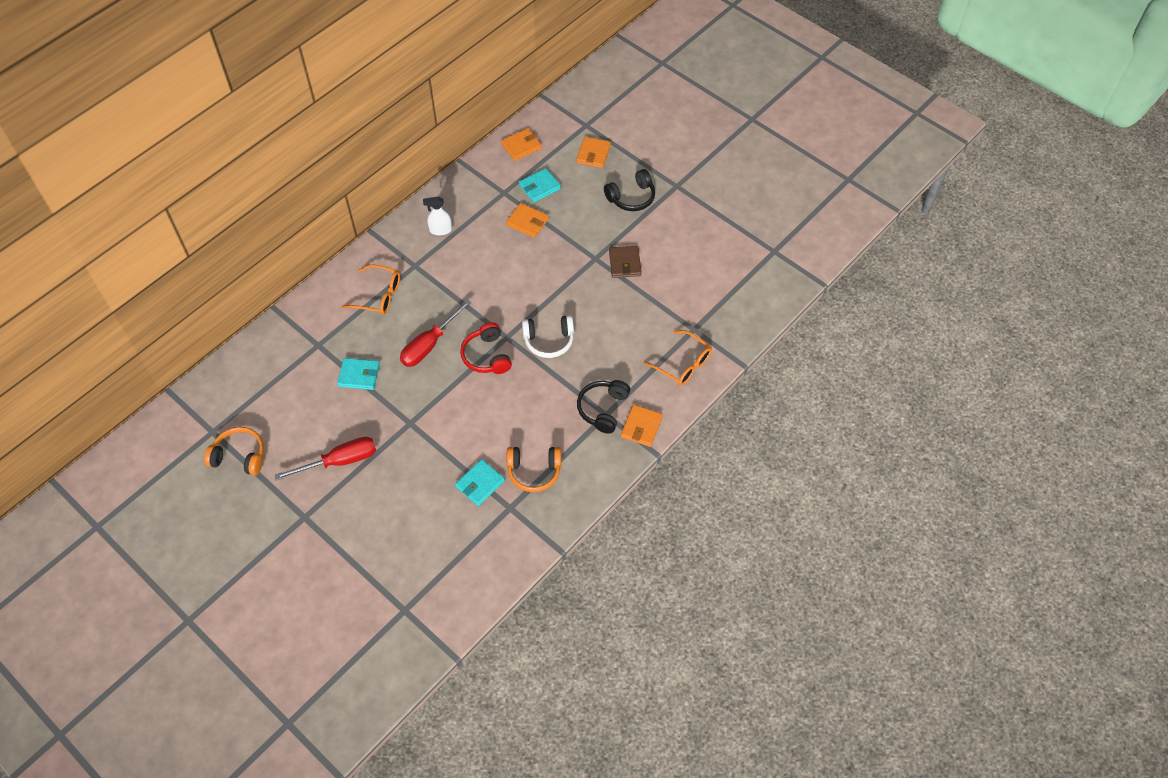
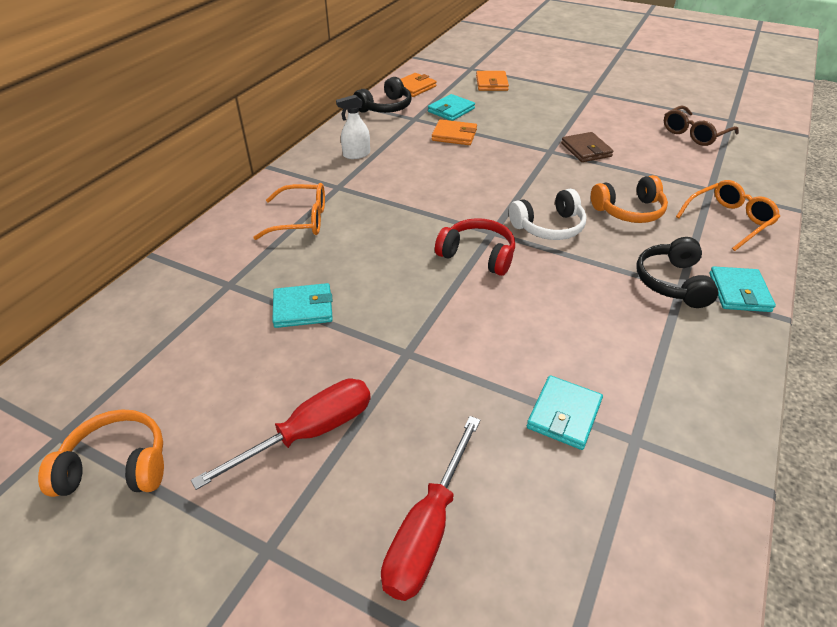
camera: 15 degrees left, 15 degrees down
red screwdriver [400,299,471,367] -> red screwdriver moved to [381,416,481,601]
red headphones [460,323,512,374] -> red headphones turned 150 degrees clockwise [435,218,515,276]
orange headphones [507,447,562,492] -> orange headphones moved to [591,175,668,223]
black headphones [604,169,655,211] -> black headphones moved to [353,77,411,113]
orange wallet [621,405,663,447] -> turquoise wallet [709,266,776,312]
orange glasses [644,330,712,386] -> orange glasses turned 60 degrees counterclockwise [676,180,780,251]
none -> brown glasses [664,105,739,146]

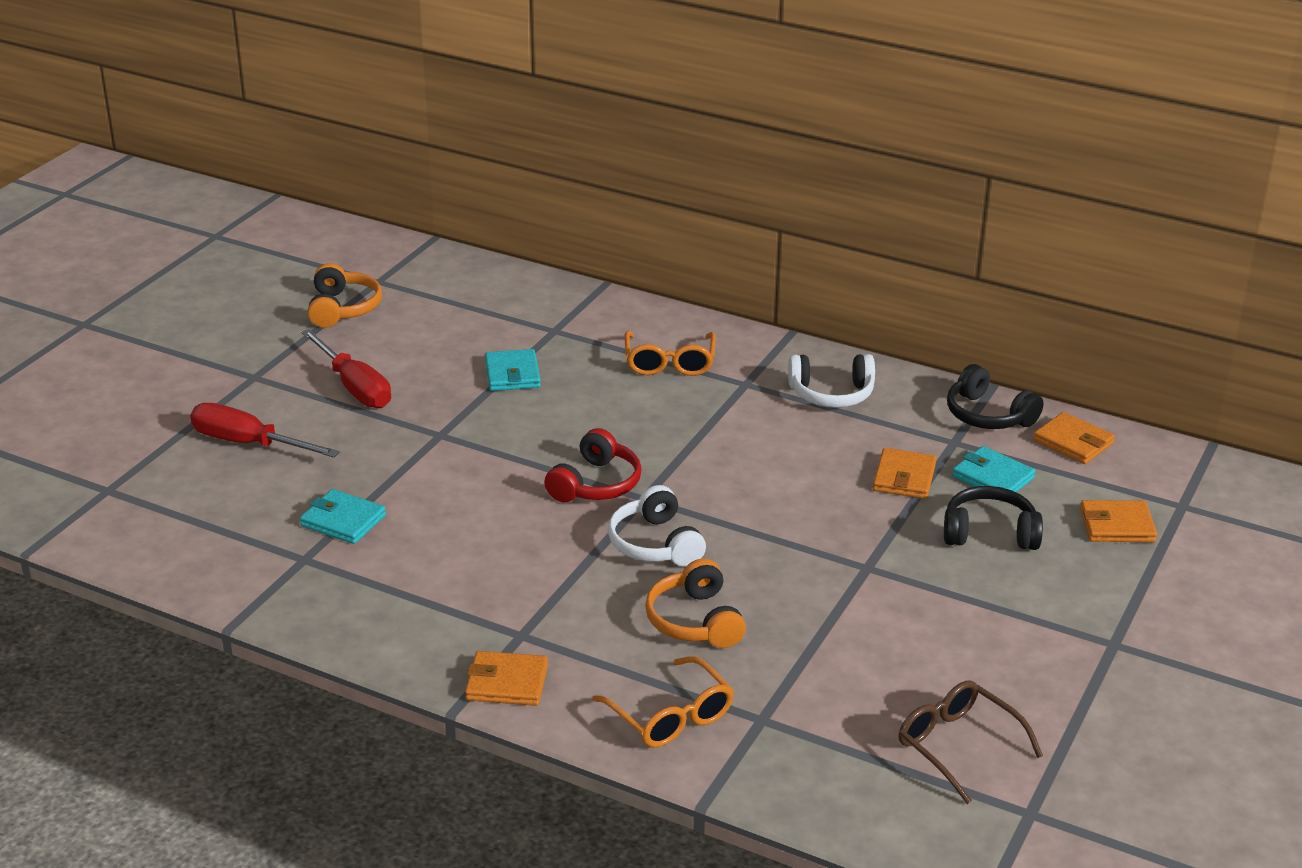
camera: 90 degrees right, 10 degrees down
white spray bottle [336,95,370,159] -> white headphones [788,354,875,408]
brown wallet [561,132,614,162] -> none
black headphones [636,237,718,308] -> black headphones moved to [944,486,1043,550]
turquoise wallet [709,266,776,312] -> orange wallet [465,651,548,706]

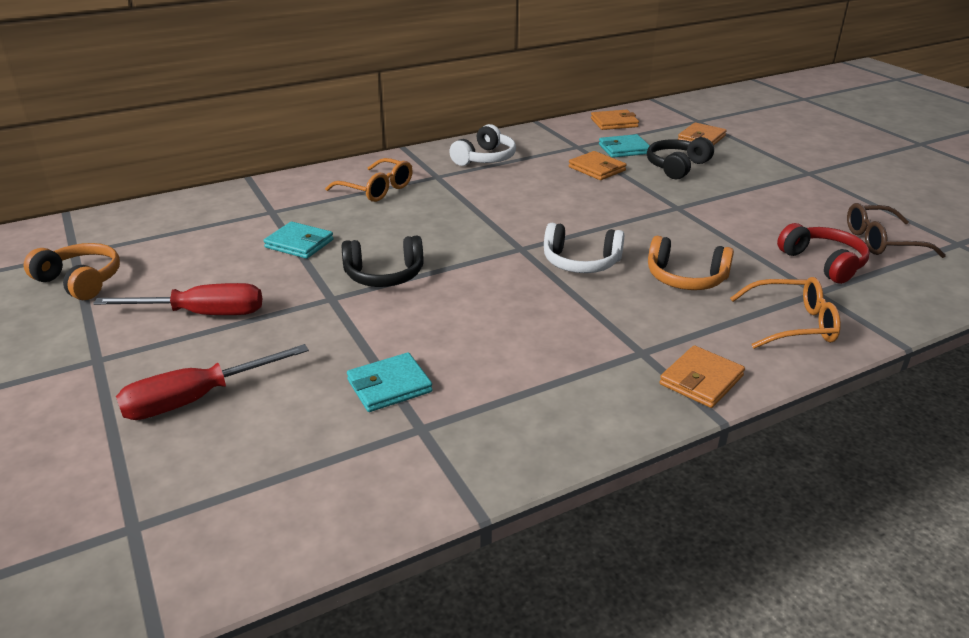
camera: 55 degrees left, 0 degrees up
red headphones [544,428,642,502] -> red headphones moved to [777,223,870,284]
black headphones [947,364,1044,429] -> black headphones moved to [342,236,424,287]

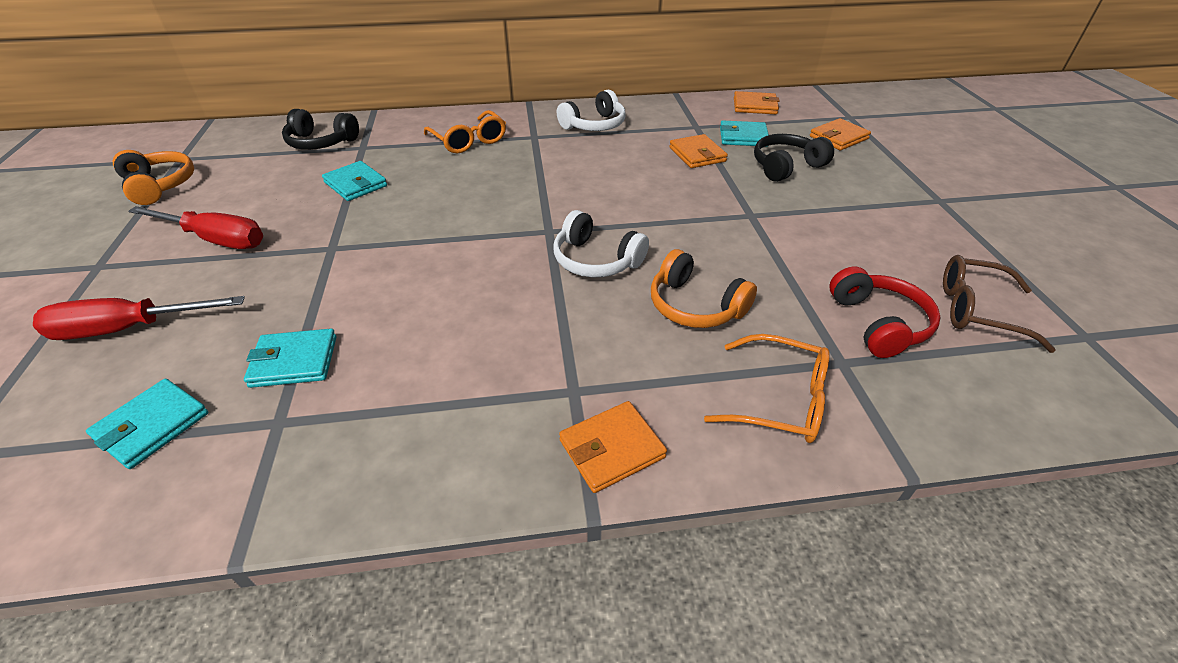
camera: 20 degrees right, 10 degrees up
black headphones [342,236,424,287] -> black headphones moved to [282,109,359,150]
none -> turquoise wallet [86,379,208,469]

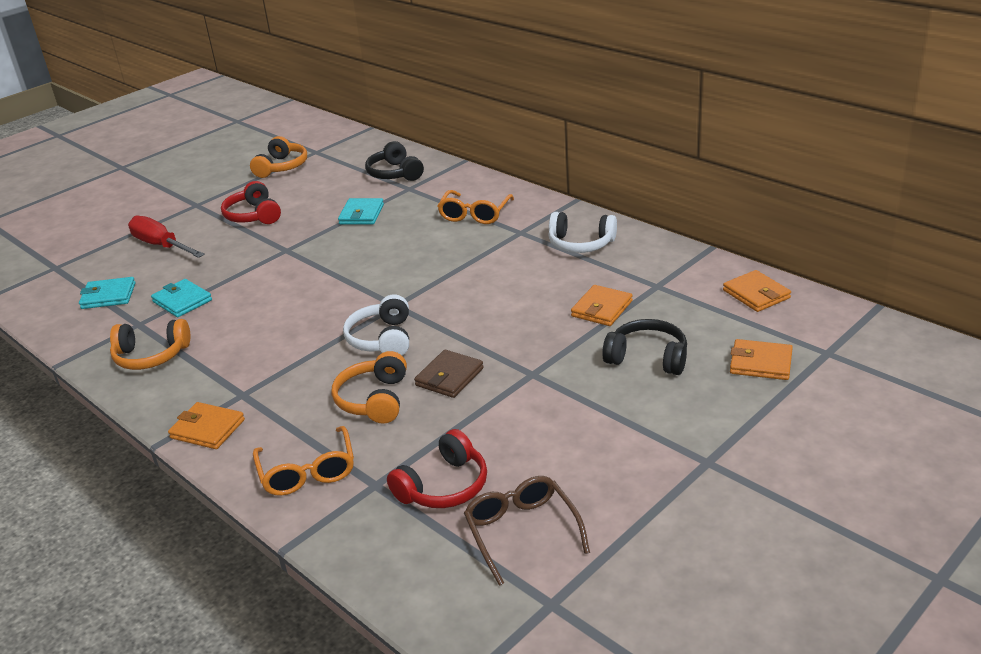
camera: 55 degrees right, 10 degrees down
red screwdriver [128,206,263,249] -> red headphones [221,181,281,224]
turquoise wallet [720,121,769,147] -> none
none -> orange headphones [110,319,190,370]
none -> brown wallet [414,350,484,398]

